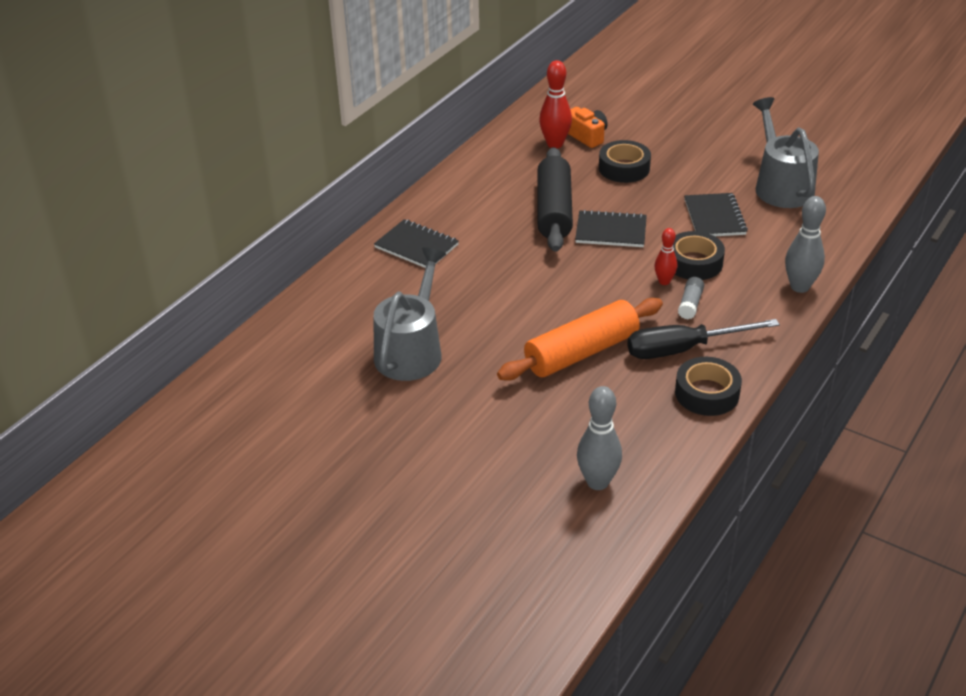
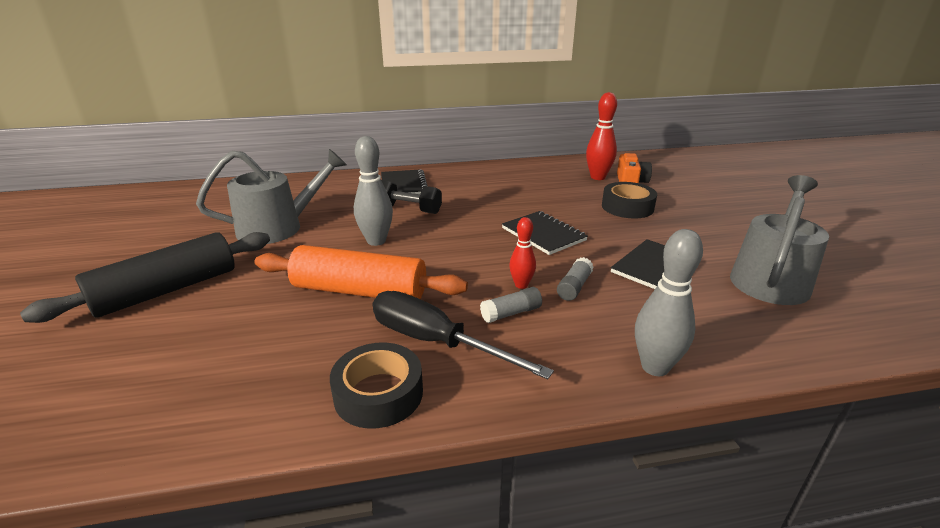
camera: 45 degrees right, 10 degrees down
black rolling pin [537,147,573,252] -> black rolling pin moved to [20,232,270,323]
grey bowling pin [577,386,622,490] -> grey bowling pin moved to [354,136,393,246]
black tape [673,231,725,280] -> grey glue stick [557,257,593,301]
none -> black dumbbell [381,180,442,214]

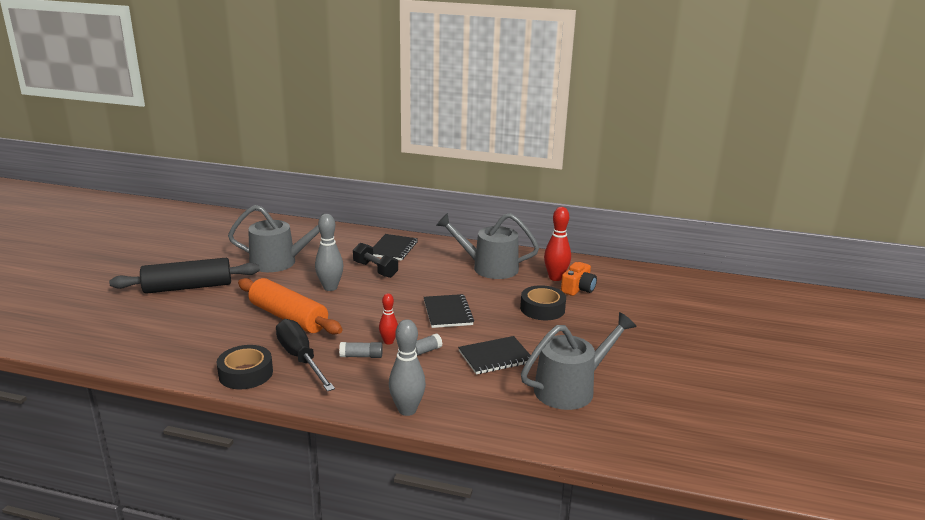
camera: 25 degrees right, 5 degrees down
none -> grey watering can [436,213,539,279]

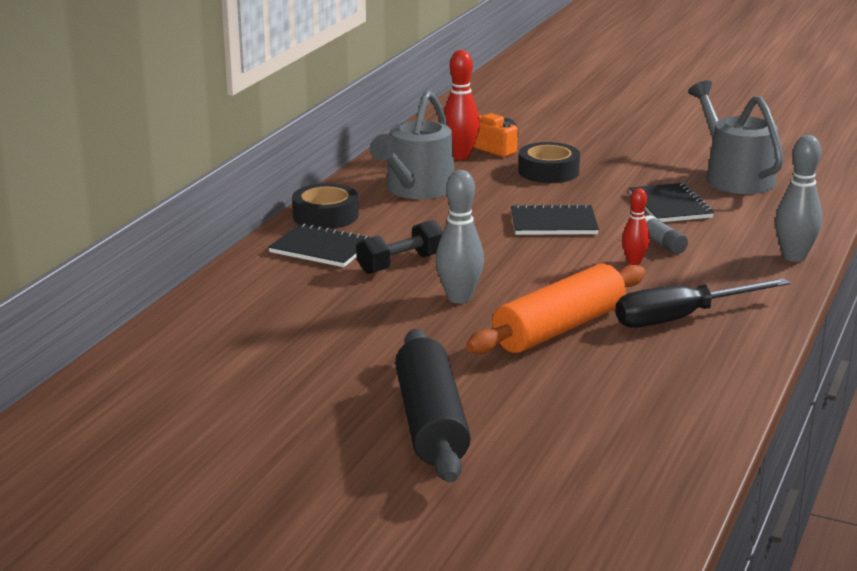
camera: 80 degrees left, 0 degrees up
black tape [216,345,273,389] -> black tape moved to [292,183,358,229]
grey watering can [228,205,323,272] -> none
grey glue stick [339,342,383,358] -> none

